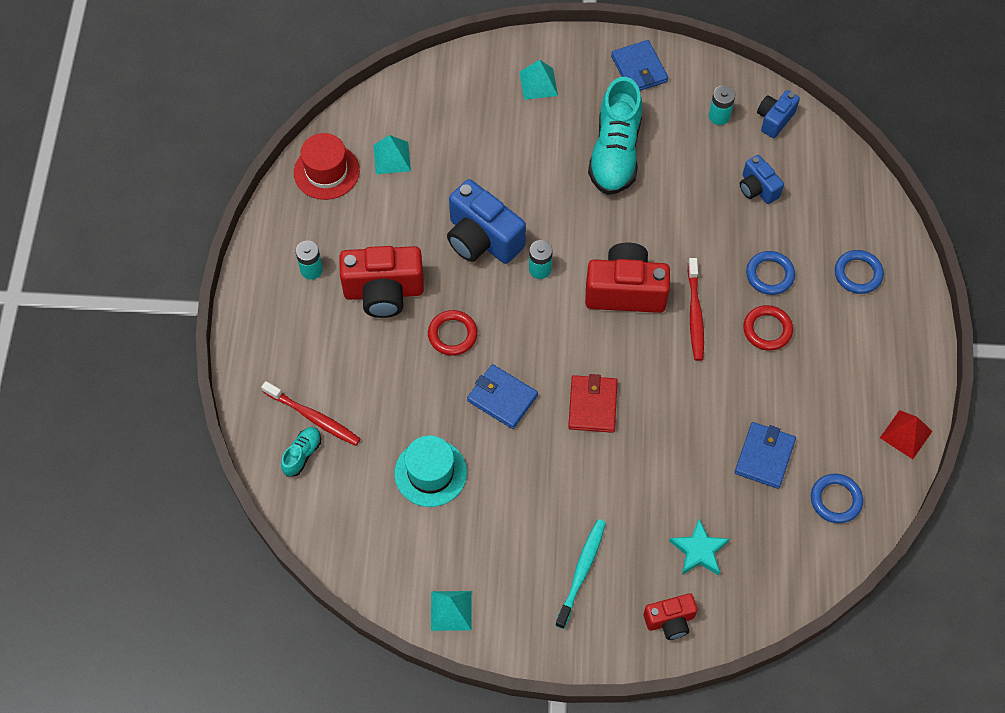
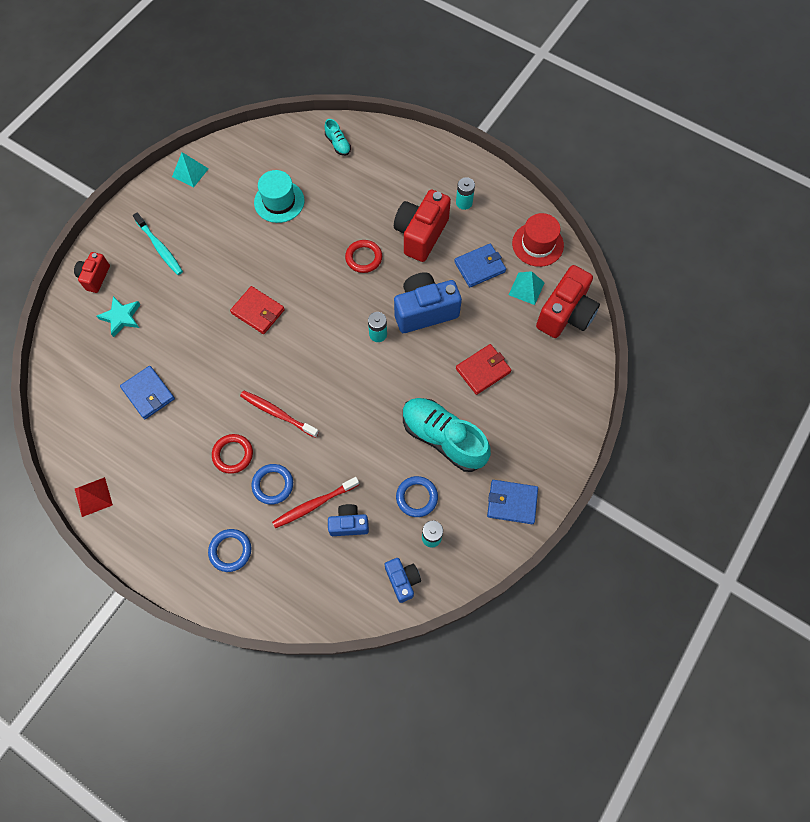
camera: 120 degrees right, 5 degrees up
red toothbrush [261,381,360,446] -> red toothbrush moved to [272,477,359,528]
blue wallet [467,364,538,429] -> blue wallet moved to [454,244,506,287]
turquoise pyramid [520,60,558,100] -> none
red camera [585,243,670,313] -> red camera moved to [536,265,600,338]
blue ring [811,474,863,523] -> blue ring moved to [396,476,438,517]
none -> red wallet [456,344,511,395]

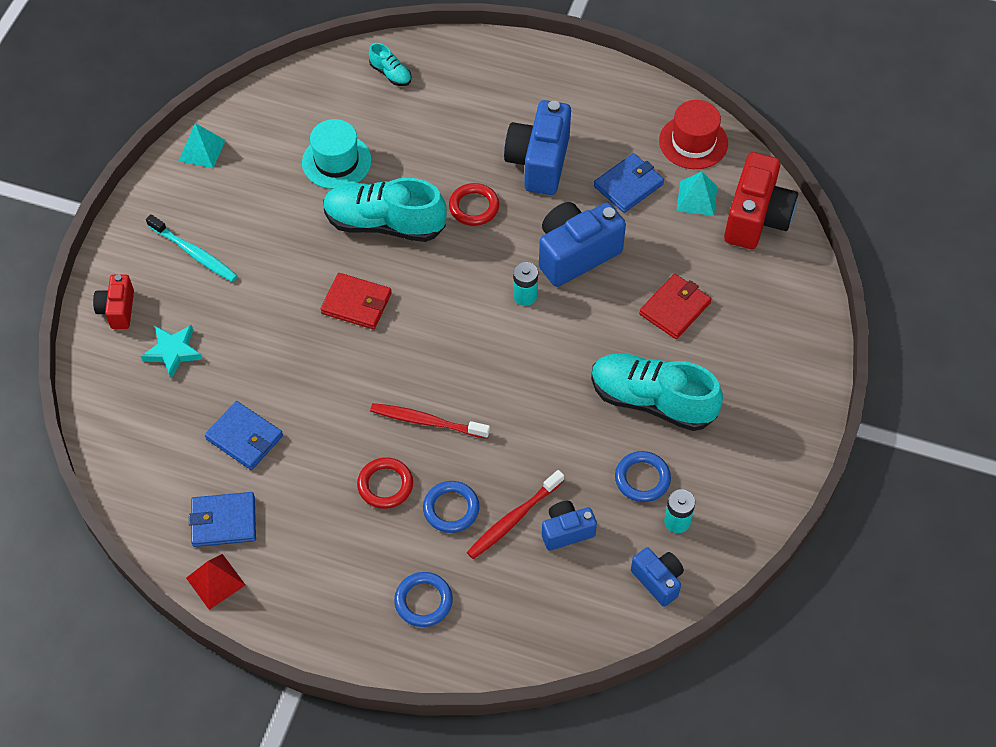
camera: 15 degrees left, 10 degrees down
red camera [394,190,451,262] -> blue camera [504,100,571,195]
turquoise battery [456,177,475,210] -> none
blue wallet [487,480,538,524] -> blue wallet moved to [189,492,256,547]
none -> turquoise shoe [323,178,447,242]

